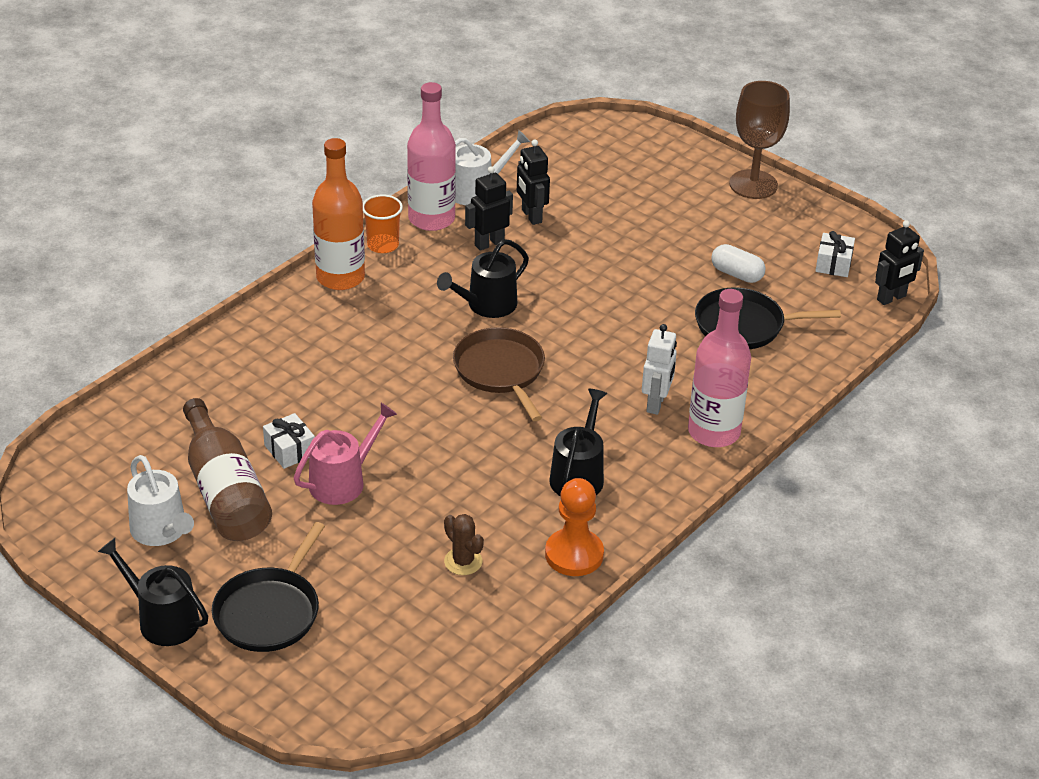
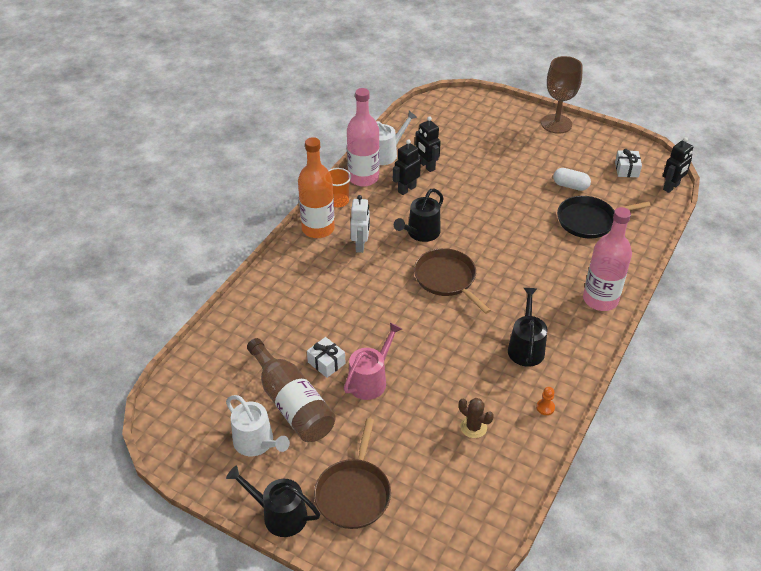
camera: 10 degrees left, 5 degrees up
black pan [212,522,325,652] -> brown pan [314,418,391,529]
orange pawn [545,478,604,576] -> orange pawn [536,387,555,415], size x0.45
white robot [642,324,677,415] -> white robot moved to [350,195,370,253]

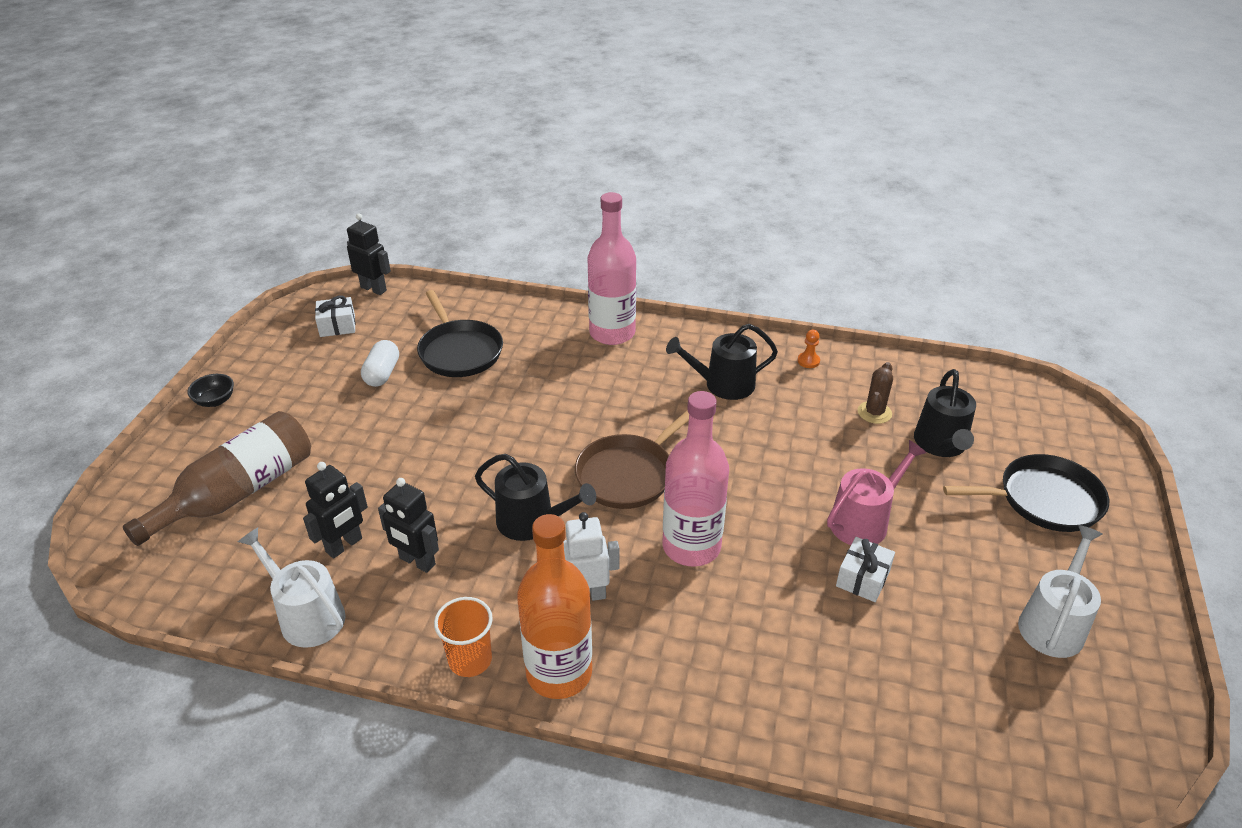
camera: 105 degrees left, 5 degrees down
black watering can [226,465,320,537] -> black watering can moved to [914,369,976,457]
brown bottle [247,338,336,442] -> brown bottle moved to [123,411,311,546]
brown pan [314,418,391,529] -> black pan [943,454,1109,532]
pink watering can [344,323,402,400] -> pink watering can turned 120 degrees clockwise [827,440,927,545]
pink bottle [347,88,380,187] -> pink bottle moved to [662,391,729,567]
brown goblet [541,56,583,134] -> black bowl [188,374,234,407]

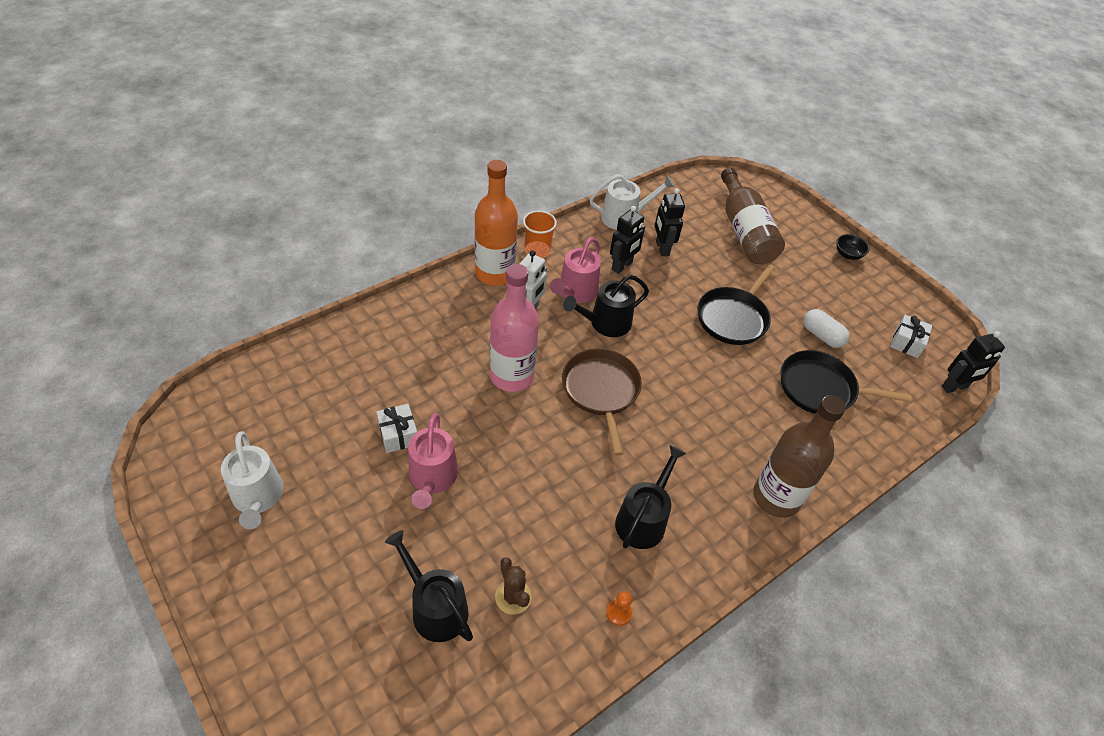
camera: 125 degrees right, 10 degrees up
black robot [378,478,439,573] -> black robot turned 150 degrees clockwise [610,206,645,274]
pink bottle [587,192,636,345] -> brown bottle [753,395,846,518]
black pan [943,454,1109,532] -> black pan moved to [697,264,775,345]
none -> pink watering can [550,237,601,303]

